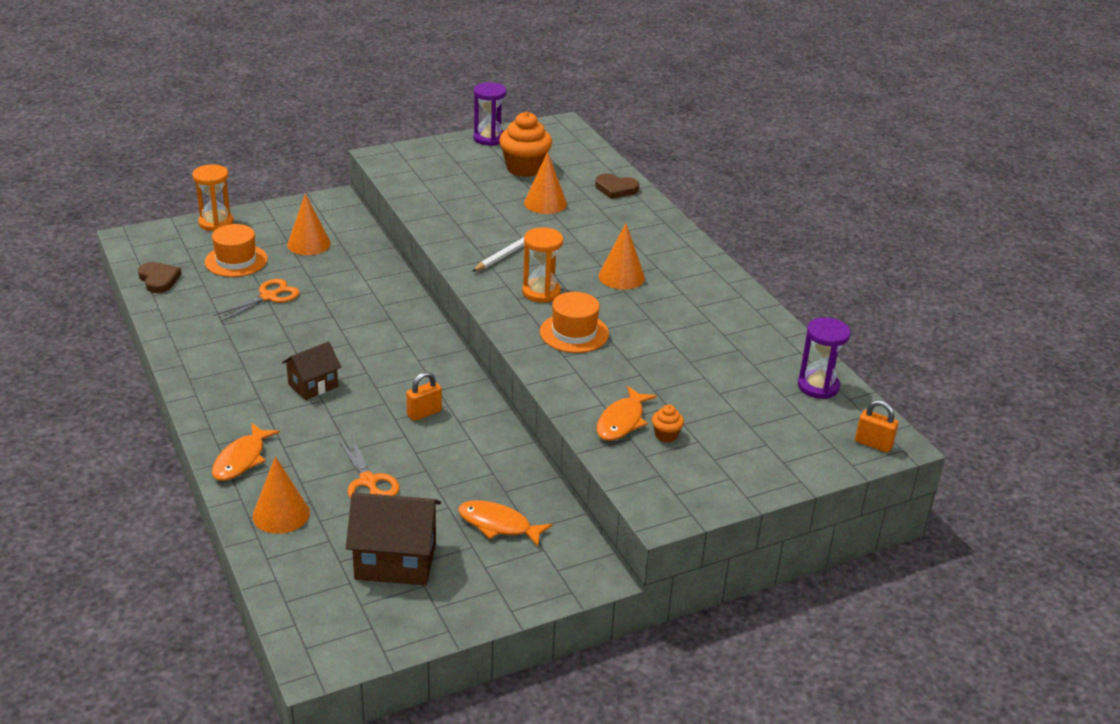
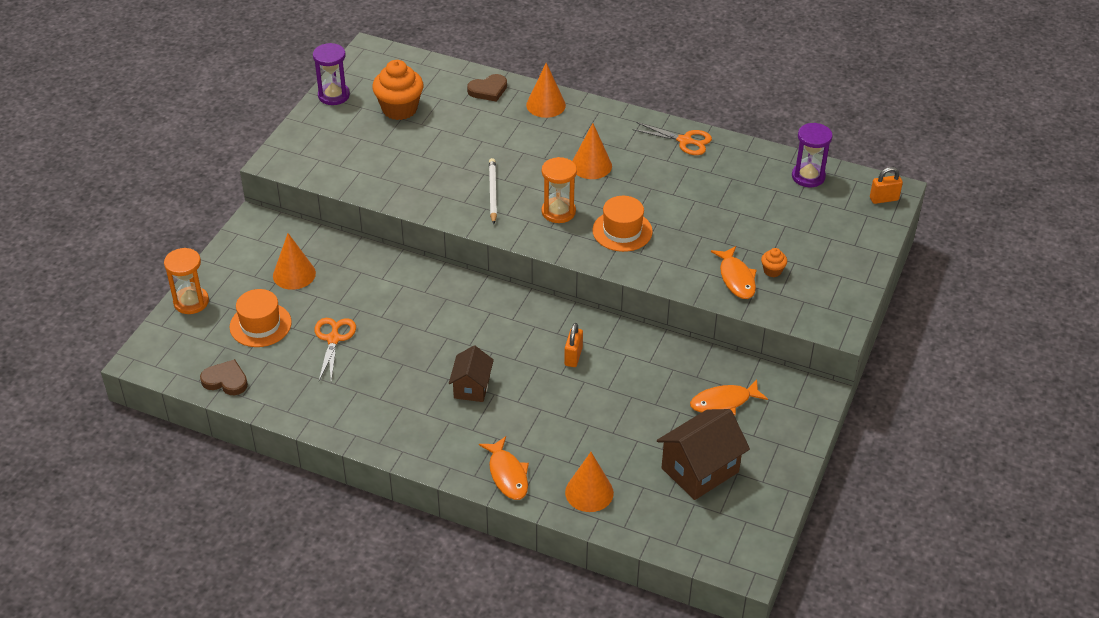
camera: 40 degrees left, 10 degrees up
orange scissors [338,436,400,498] -> orange scissors moved to [632,122,712,155]
orange cone [524,152,567,214] -> orange cone moved to [526,63,566,118]

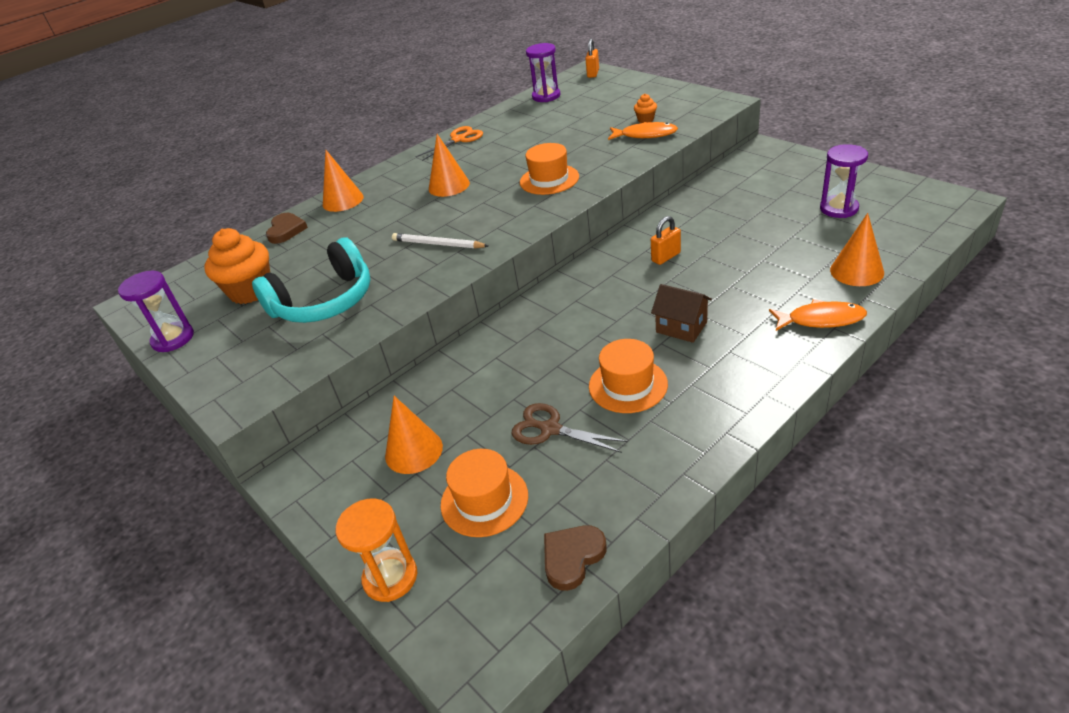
camera: 60 degrees left, 5 degrees down
orange scissors [315,318,356,381] -> brown scissors [511,403,628,453]
orange hourglass [541,157,577,223] -> none
orange padlock [564,323,583,367] -> orange padlock turned 75 degrees counterclockwise [651,216,681,265]
brown house [657,409,750,500] -> purple hourglass [820,144,868,218]
orange fish [690,379,768,415] -> none
none -> turquoise headphones [252,238,370,323]
none -> orange hat [589,339,668,413]

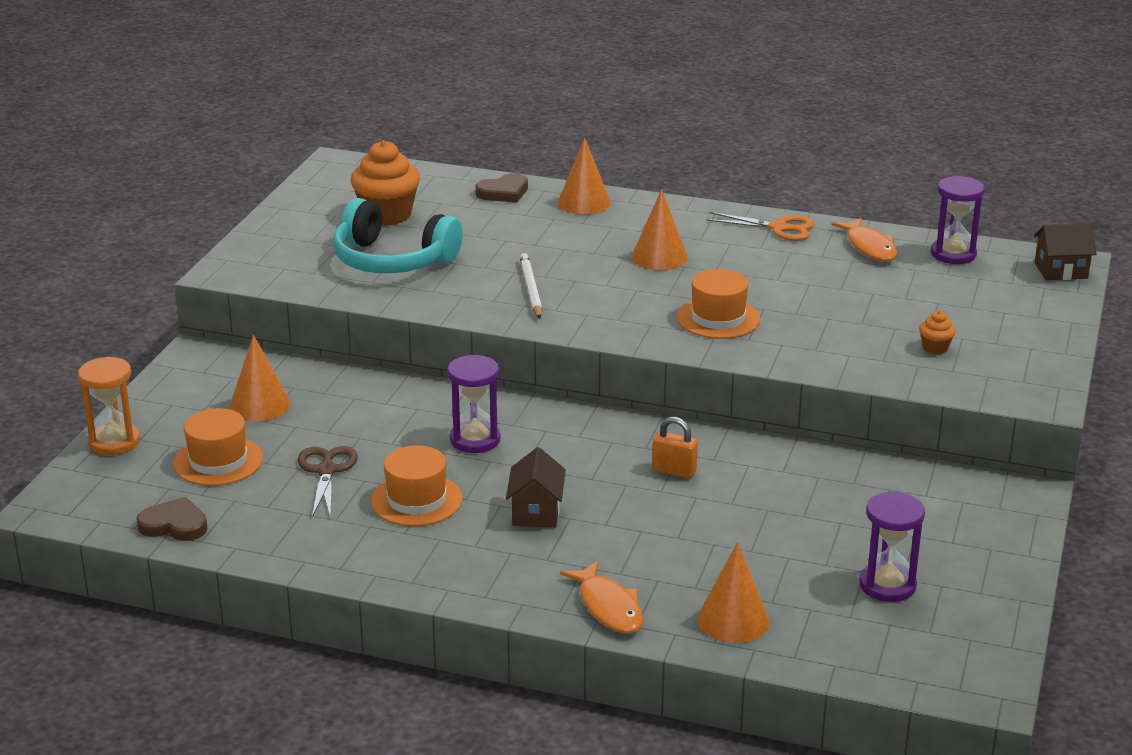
camera: 55 degrees right, 10 degrees down
purple hourglass [118,270,194,352] -> purple hourglass moved to [447,355,501,453]
orange padlock [585,39,599,78] -> brown house [1034,223,1096,280]
orange fish [608,122,678,140] -> orange fish moved to [831,218,897,261]

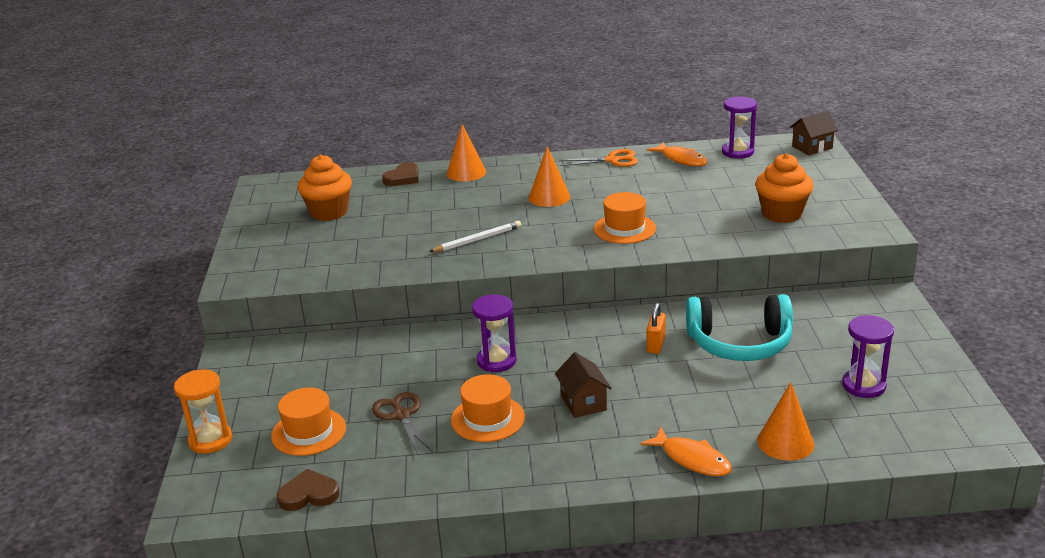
camera: 20 degrees left, 0 degrees up
orange cone [229,335,291,421] -> none
turquoise headphones [333,198,463,273] -> turquoise headphones moved to [686,294,793,361]
white pencil [520,253,542,319] -> white pencil turned 90 degrees clockwise [429,221,521,252]
orange padlock [652,417,698,479] -> orange padlock turned 75 degrees counterclockwise [646,303,666,354]
orange cupcake [919,311,956,354] -> orange cupcake [755,153,813,223], size x2.17

